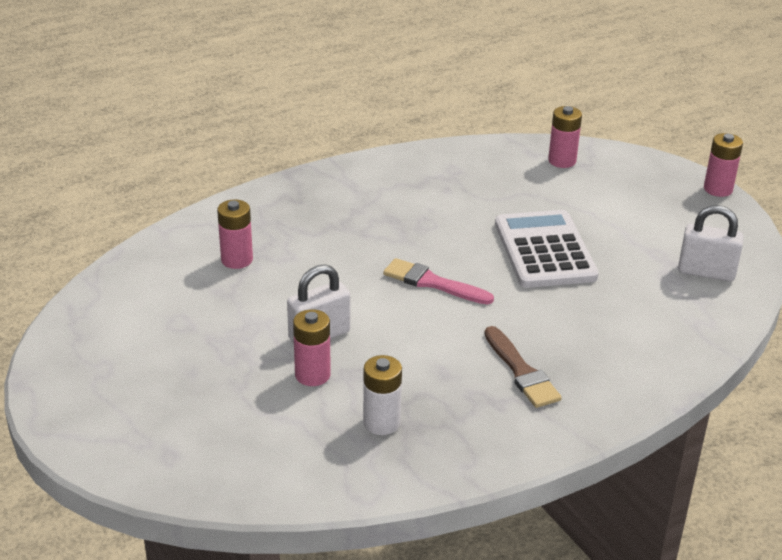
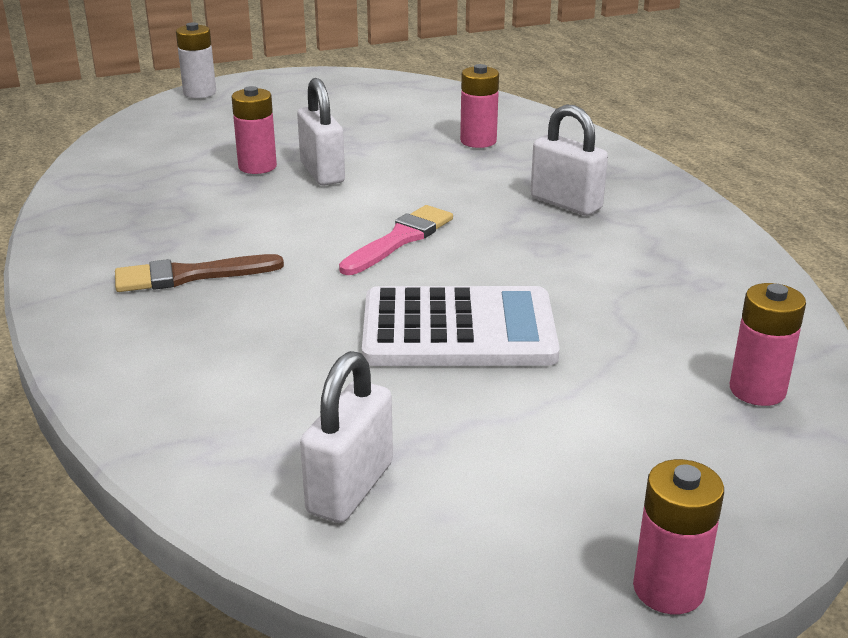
camera: 100 degrees right, 5 degrees down
white battery [363,355,402,435] -> white battery moved to [176,22,216,98]
none -> white padlock [531,105,608,216]

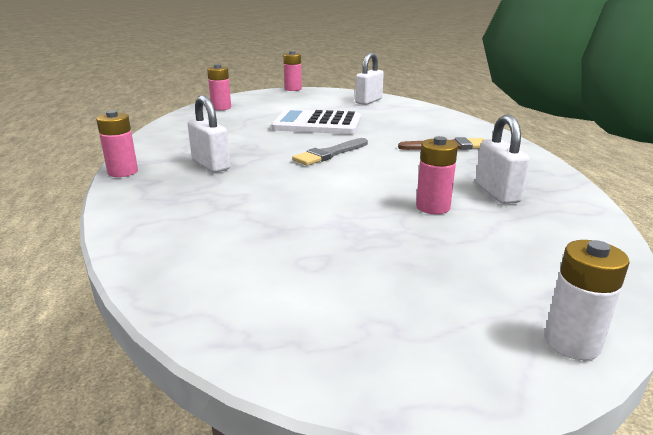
camera: 170 degrees left, 5 degrees down
white padlock [297,78,345,185] -> white padlock moved to [476,115,530,204]
pink brush [339,205,453,275] -> grey brush [292,138,368,165]
pink battery [460,64,499,148] -> pink battery moved to [96,110,138,177]

